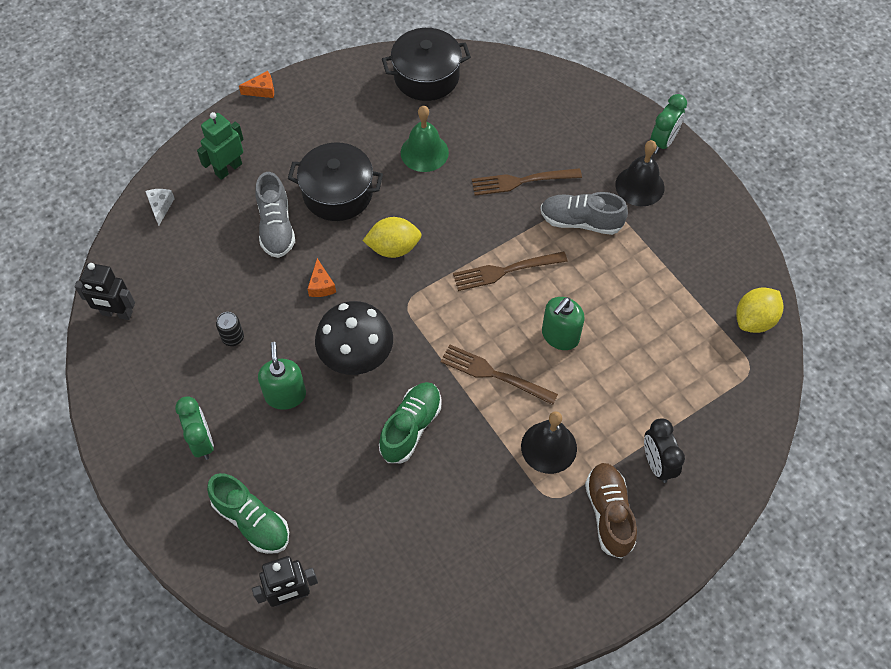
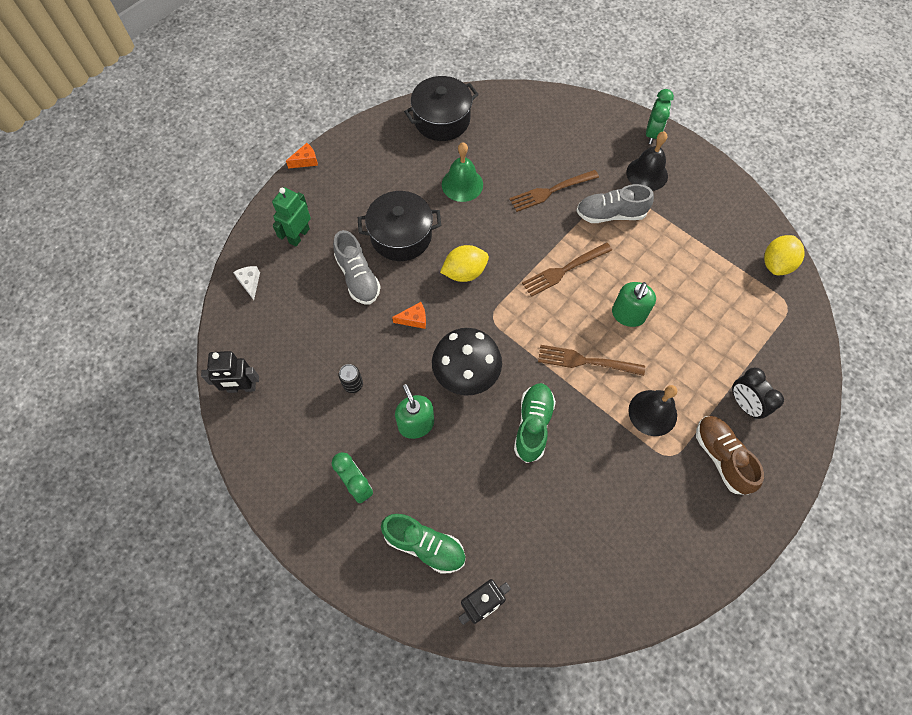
camera: 15 degrees left, 5 degrees up
orange cheese [308,258,336,297] -> orange cheese turned 75 degrees counterclockwise [392,302,426,329]

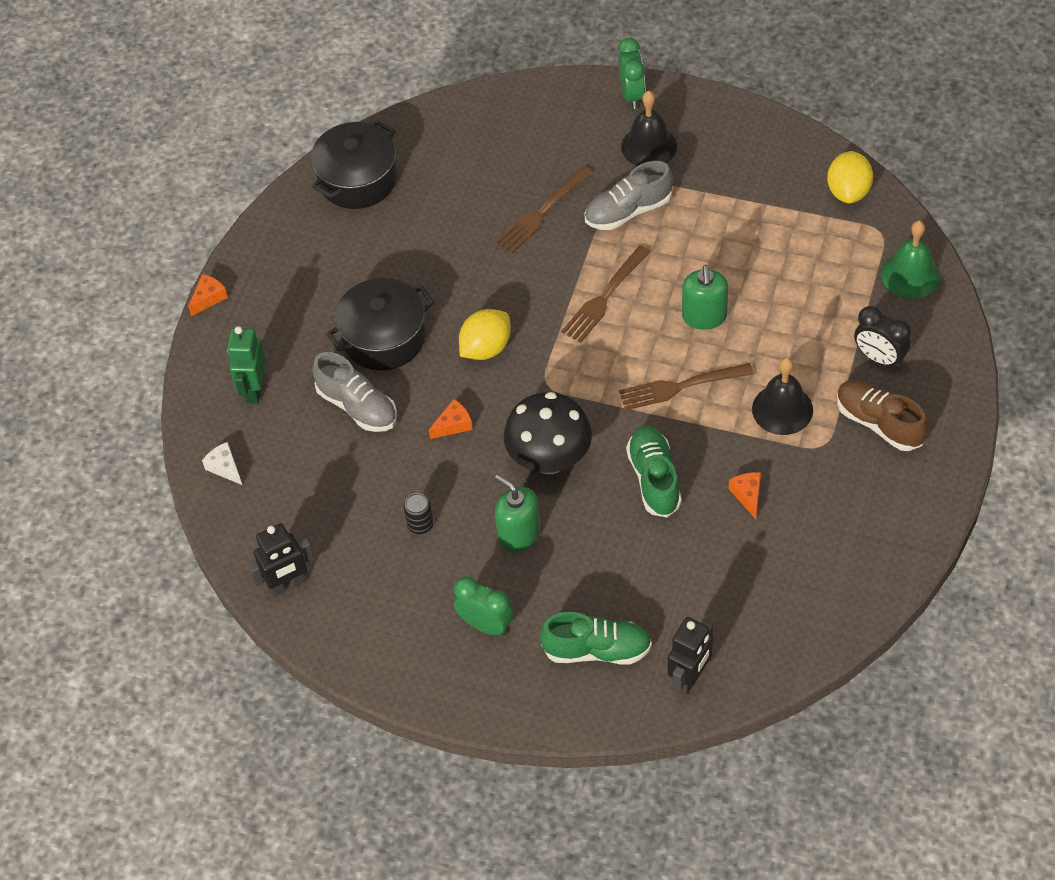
camera: 20 degrees left, 10 degrees down
green bell [442,143,483,202] -> green bell moved to [881,221,940,299]
none -> orange cheese [729,472,761,519]

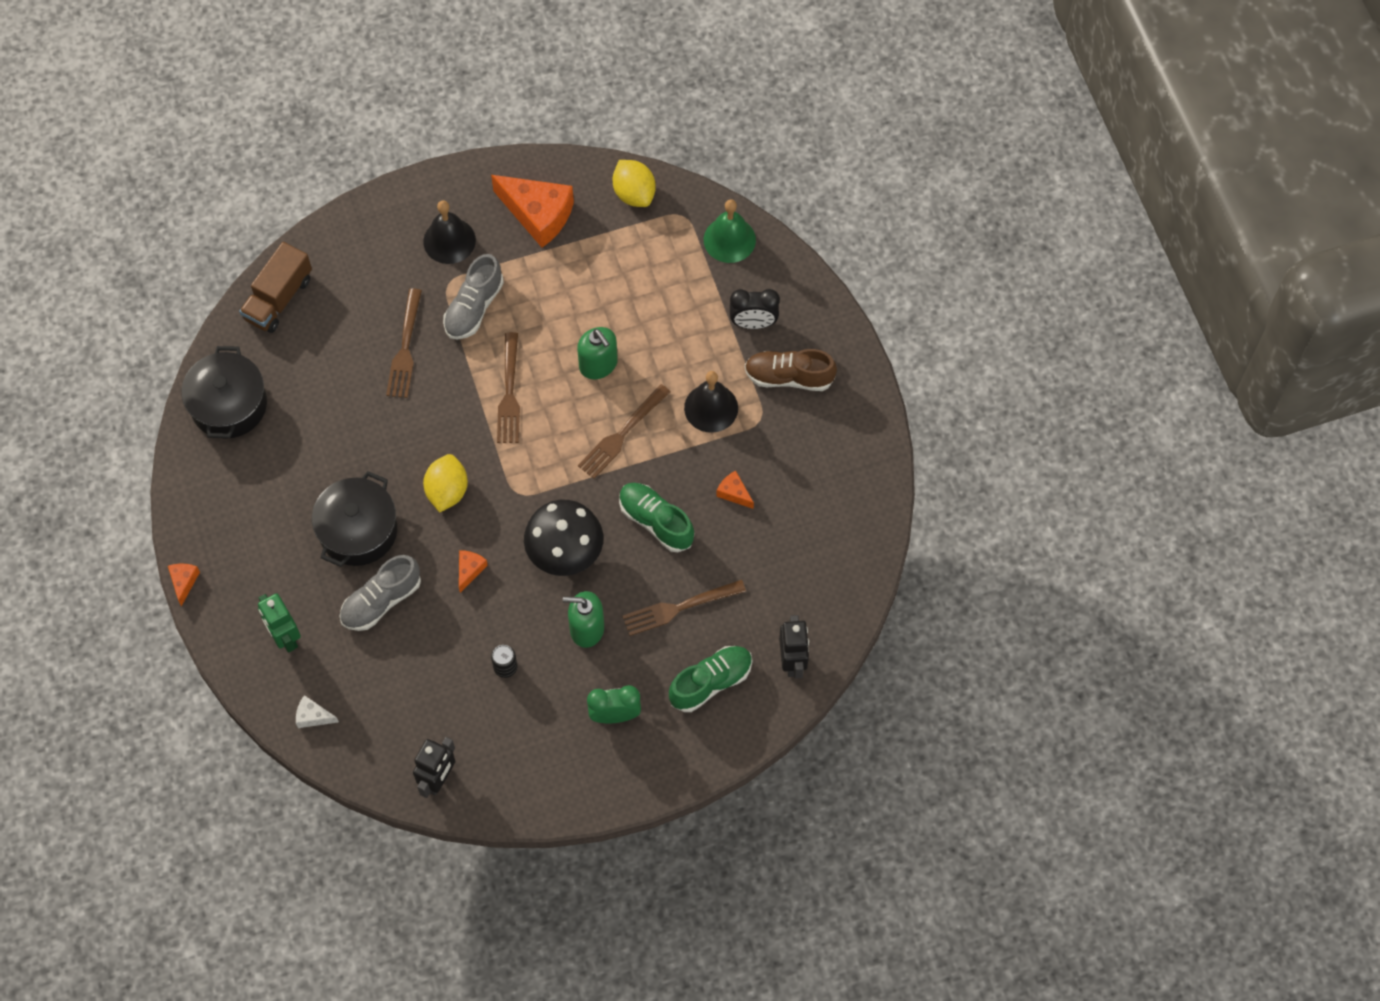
camera: 40 degrees left, 10 degrees up
grey shoe [312,352,397,432] -> grey shoe turned 135 degrees clockwise [339,555,421,631]
green clock [618,38,645,109] -> none
none -> brown truck [239,242,312,333]
none -> orange cheese [491,175,574,248]
none -> brown fork [622,580,746,636]

